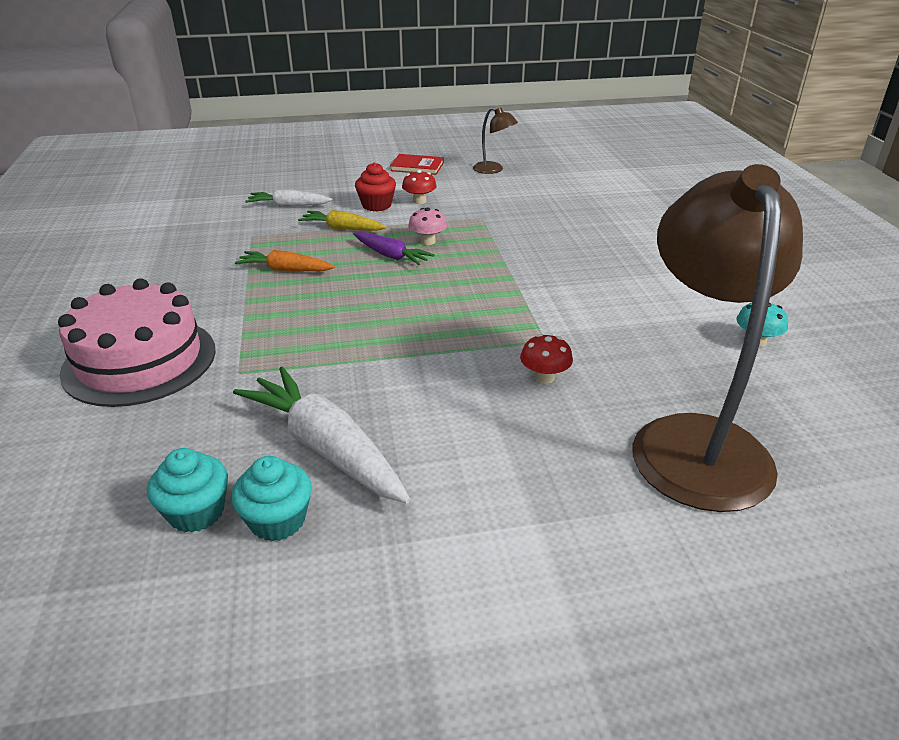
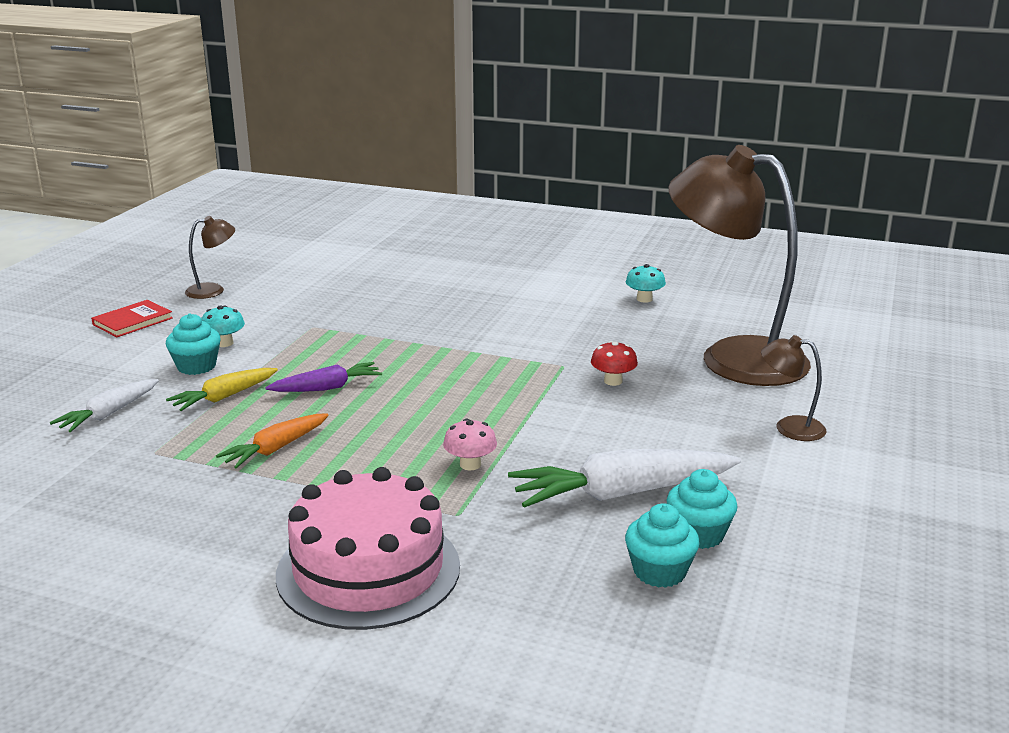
camera: 60 degrees left, 10 degrees down
red cupcake [355,162,396,212] -> turquoise cupcake [166,314,221,375]
red mushroom [402,170,437,204] -> turquoise mushroom [201,305,245,347]
pink mushroom [408,207,447,245] -> pink mushroom moved to [443,418,497,470]
none -> brown lamp [761,335,826,441]

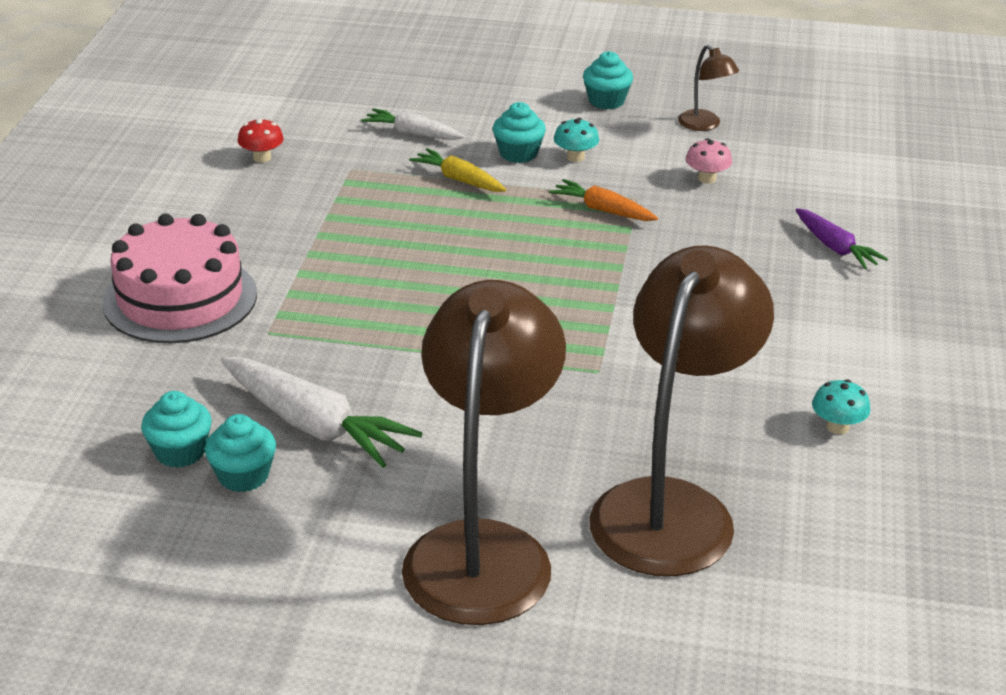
camera: 80 degrees right, 10 degrees up
red book [91,300,173,337] -> turquoise cupcake [583,51,633,109]
orange carrot [216,413,329,468] -> orange carrot moved to [549,179,658,221]
purple carrot [265,362,382,392] -> purple carrot moved to [796,208,888,269]
pink mushroom [443,418,497,470] -> pink mushroom moved to [686,138,732,184]
white carrot [508,449,741,508] -> white carrot turned 150 degrees clockwise [221,357,423,468]
red mushroom [591,341,638,386] -> red mushroom moved to [237,118,284,162]
brown lamp [761,335,826,441] -> brown lamp [402,280,566,625], size x2.42

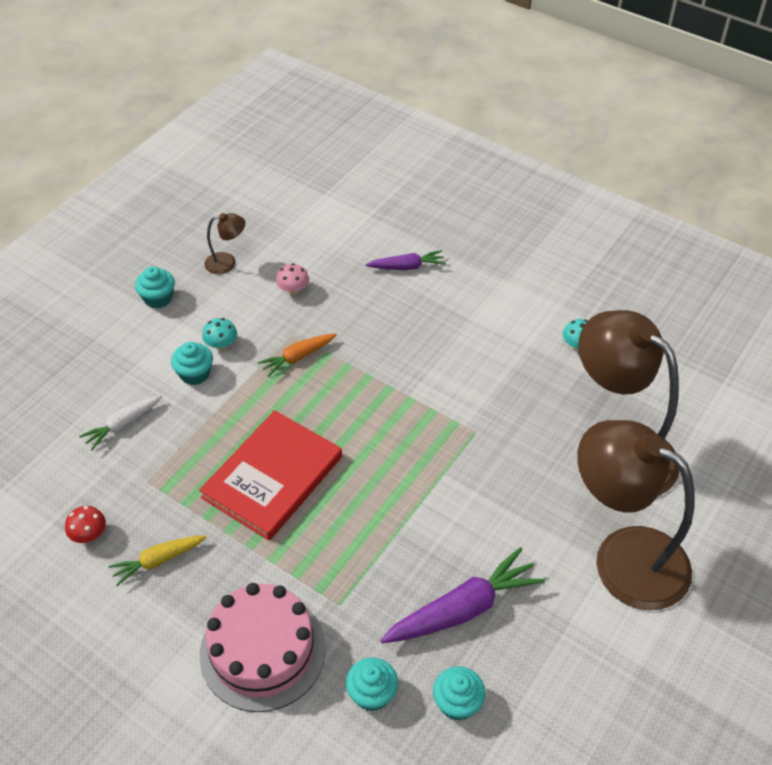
camera: 65 degrees left, 15 degrees up
turquoise cupcake [205,414,276,492] -> turquoise cupcake moved to [346,657,398,711]
white carrot [221,357,423,468] -> purple carrot [380,547,545,643]
yellow carrot [409,148,507,192] -> yellow carrot moved to [108,535,206,586]
none -> red book [199,410,342,541]

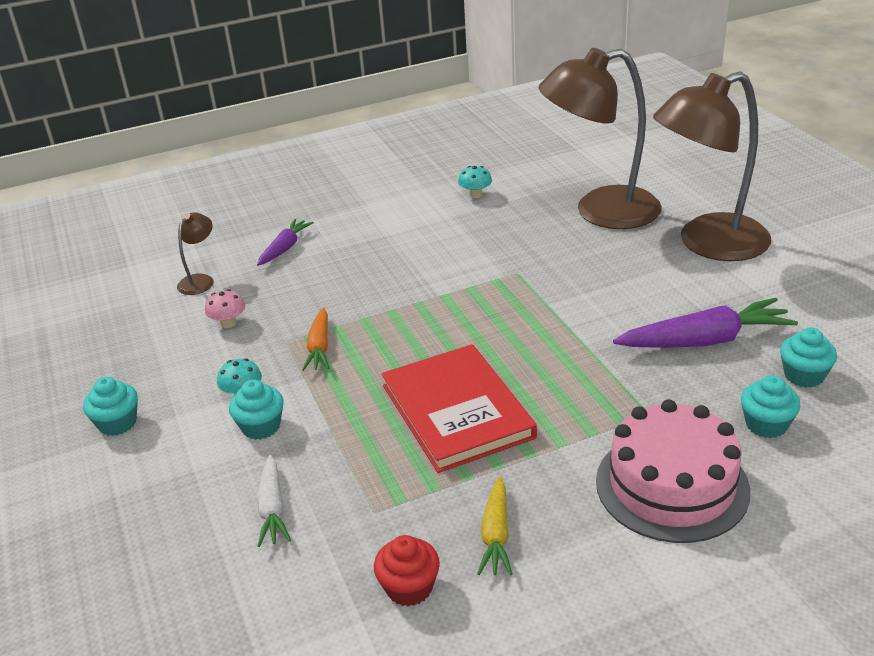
camera: 55 degrees left, 15 degrees down
red mushroom [65,506,106,543] -> red cupcake [374,535,440,606]
brown lamp [204,213,245,274] -> brown lamp moved to [177,212,214,295]
purple carrot [380,547,545,643] -> purple carrot turned 75 degrees clockwise [613,298,798,348]

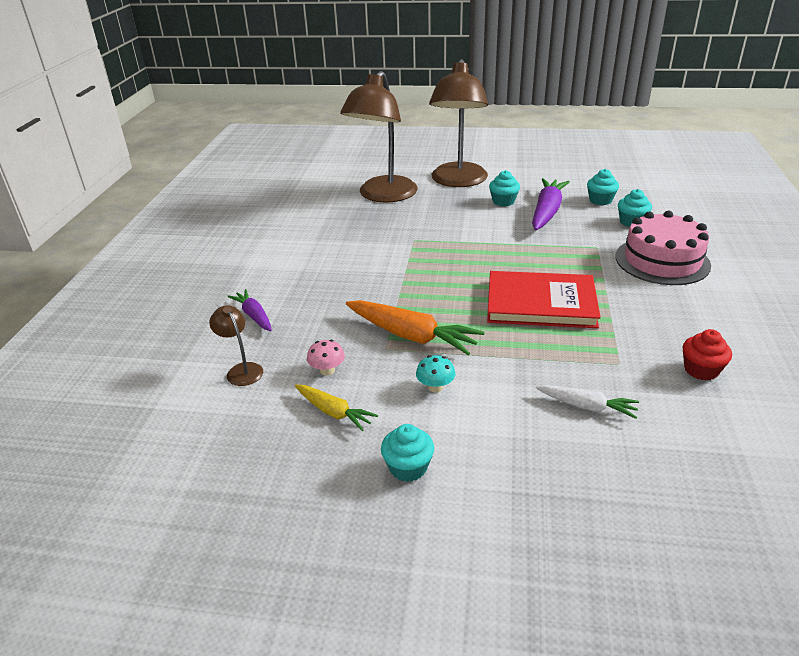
camera: 60 degrees left, 0 degrees up
turquoise cupcake [229,380,284,440] -> turquoise cupcake moved to [489,170,520,206]
orange carrot [302,308,329,371] -> orange carrot [346,300,485,355], size x1.73
turquoise mushroom [458,166,492,198] -> none
yellow carrot [477,476,513,576] -> yellow carrot moved to [295,385,378,432]

